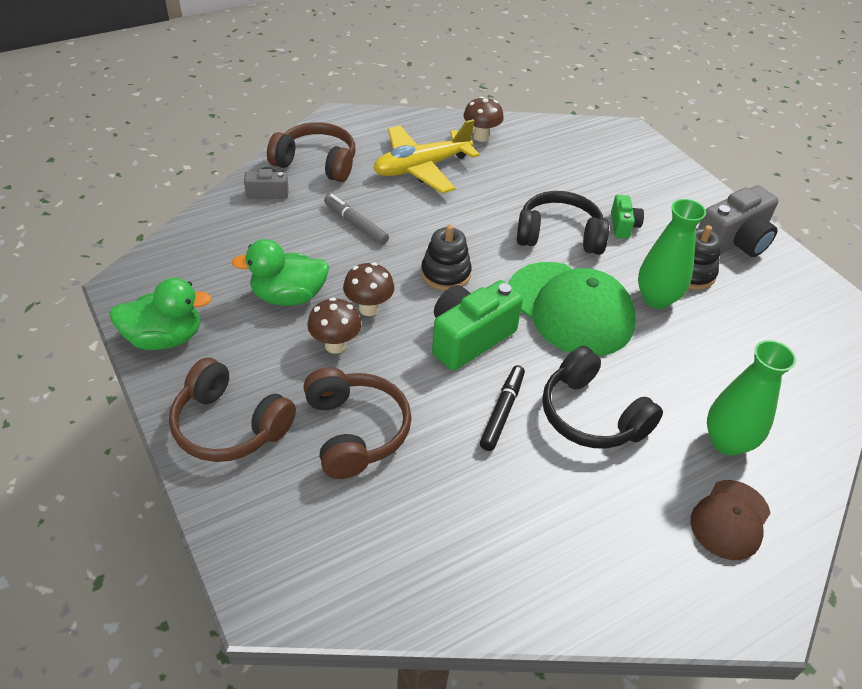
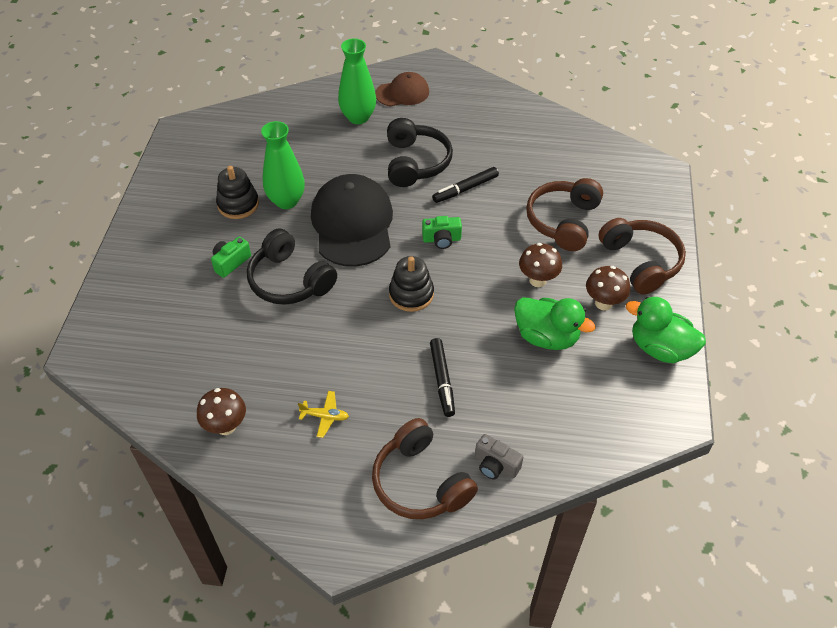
camera: 140 degrees left, 5 degrees up
grey marker [324,194,389,245] -> black marker [430,338,455,417]
brown mushroom [343,262,395,316] -> brown mushroom moved to [586,266,630,310]
yellow plane [373,119,479,193] -> yellow plane [298,391,349,438], size x0.40
green camera [432,280,523,371] -> green camera [422,216,462,249], size x0.53
green cap [508,262,635,356] -> black cap [311,174,393,267]
grey camera [698,185,779,257] -> none

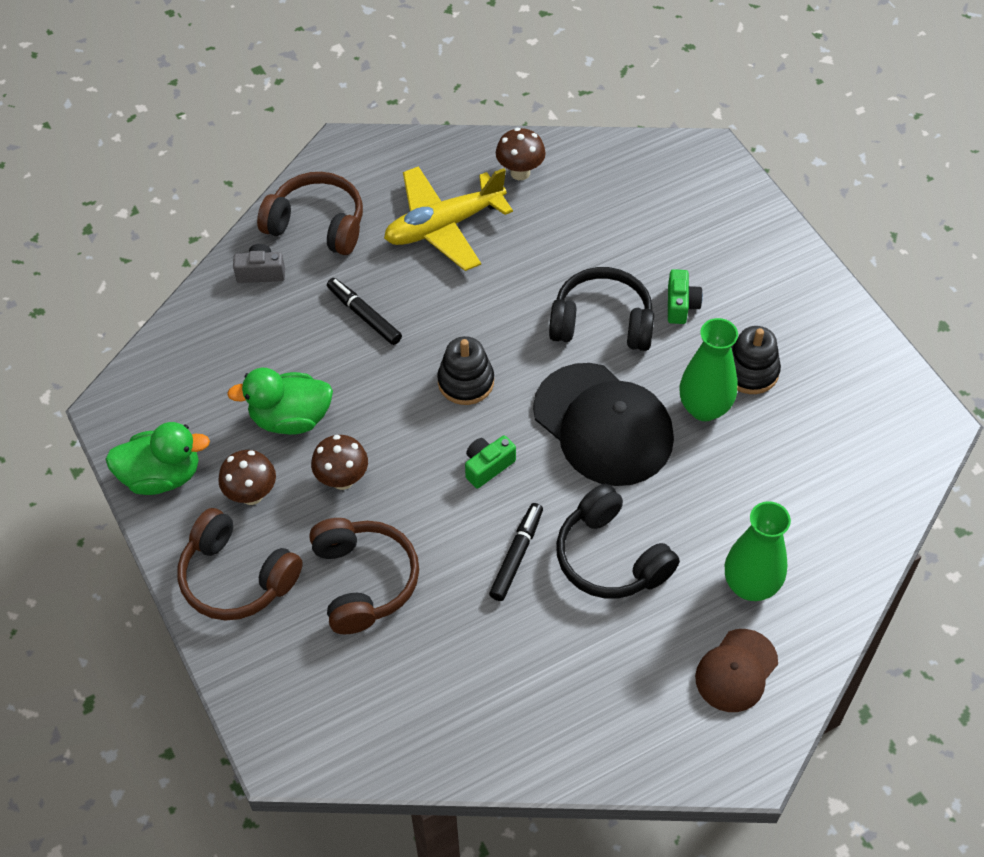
camera: 145 degrees right, 5 degrees up
yellow plane [298,391,349,438] -> yellow plane [384,166,513,271], size x2.48

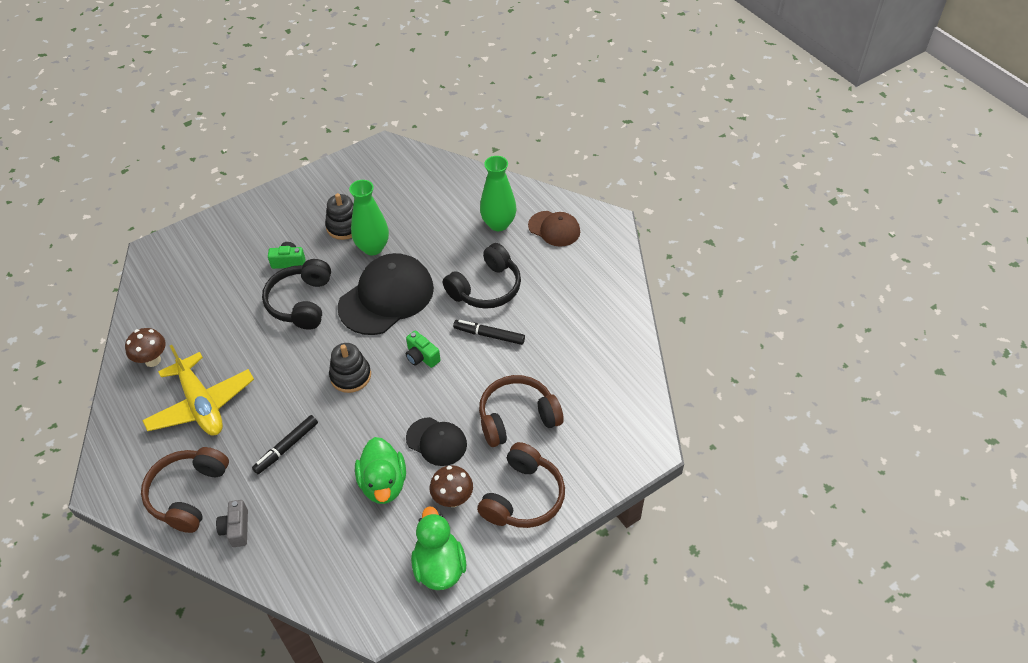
camera: 95 degrees left, 5 degrees down
brown mushroom [311,435,368,490] -> black cap [406,417,467,466]

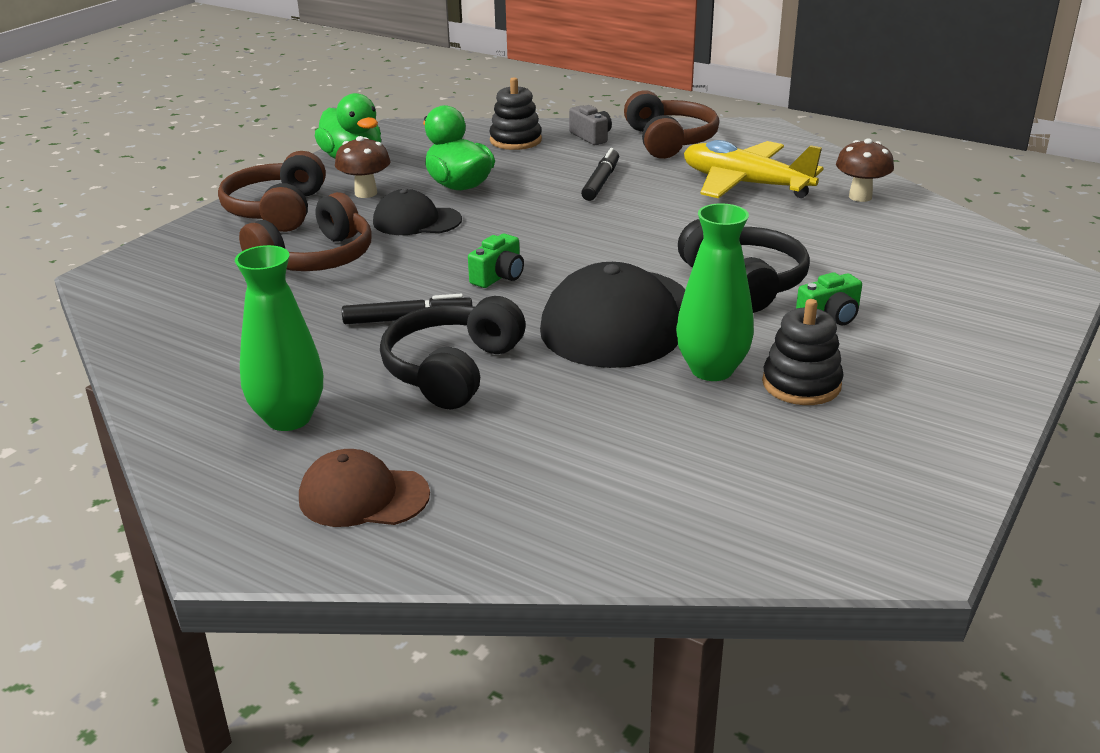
camera: 155 degrees right, 20 degrees down
black stacking toy [329,343,371,393] -> black stacking toy moved to [489,77,542,150]
green camera [406,330,441,368] -> green camera turned 105 degrees clockwise [468,234,524,288]
green vase [480,156,516,231] -> green vase moved to [235,245,323,431]

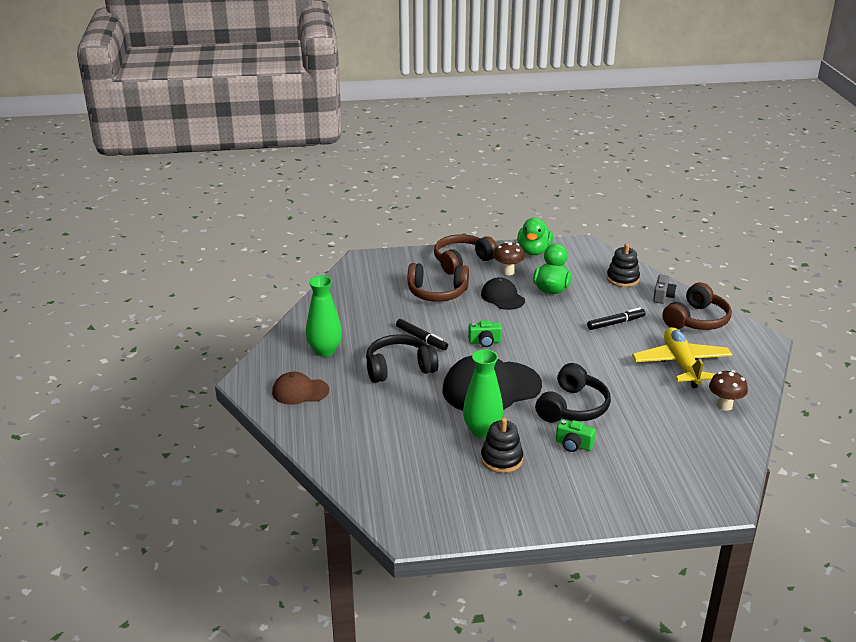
camera: 50 degrees right, 0 degrees up
brown cap [299,449,430,527] -> brown cap turned 60 degrees counterclockwise [272,372,329,405]

